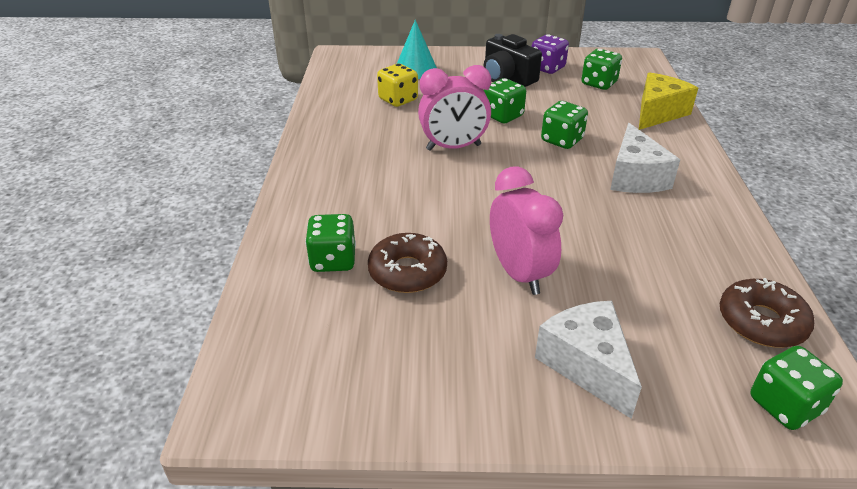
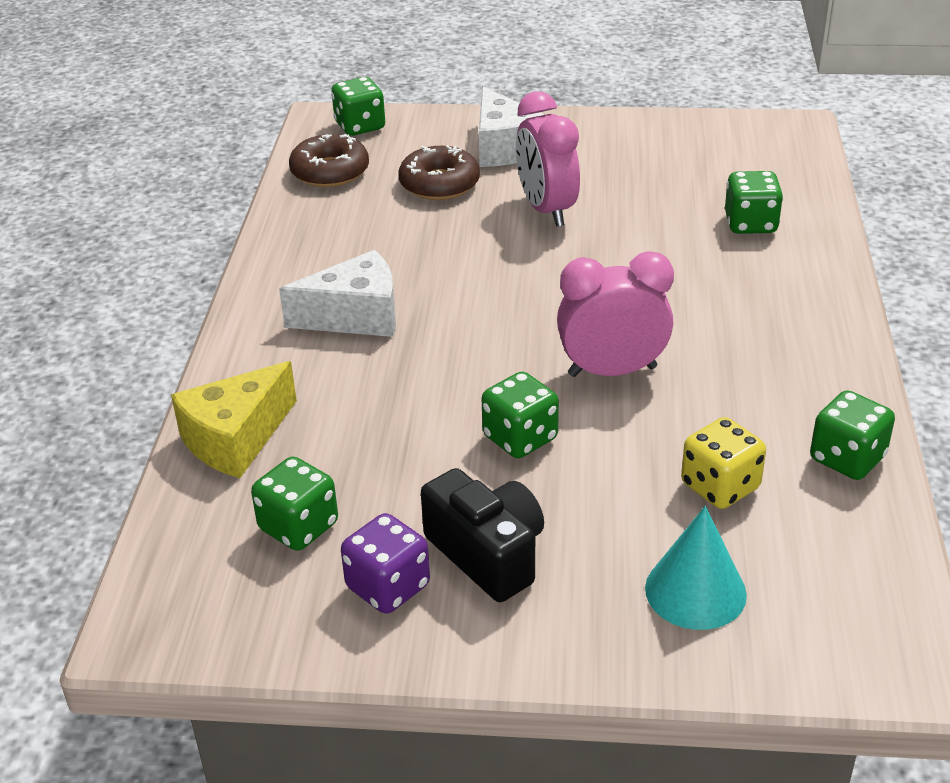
camera: 175 degrees left, 0 degrees up
brown donut [368,233,447,293] -> brown donut moved to [399,145,480,200]
green dice [541,101,588,149] -> green dice moved to [810,390,895,480]
white cheese [610,123,680,193] -> white cheese turned 75 degrees clockwise [279,250,396,337]

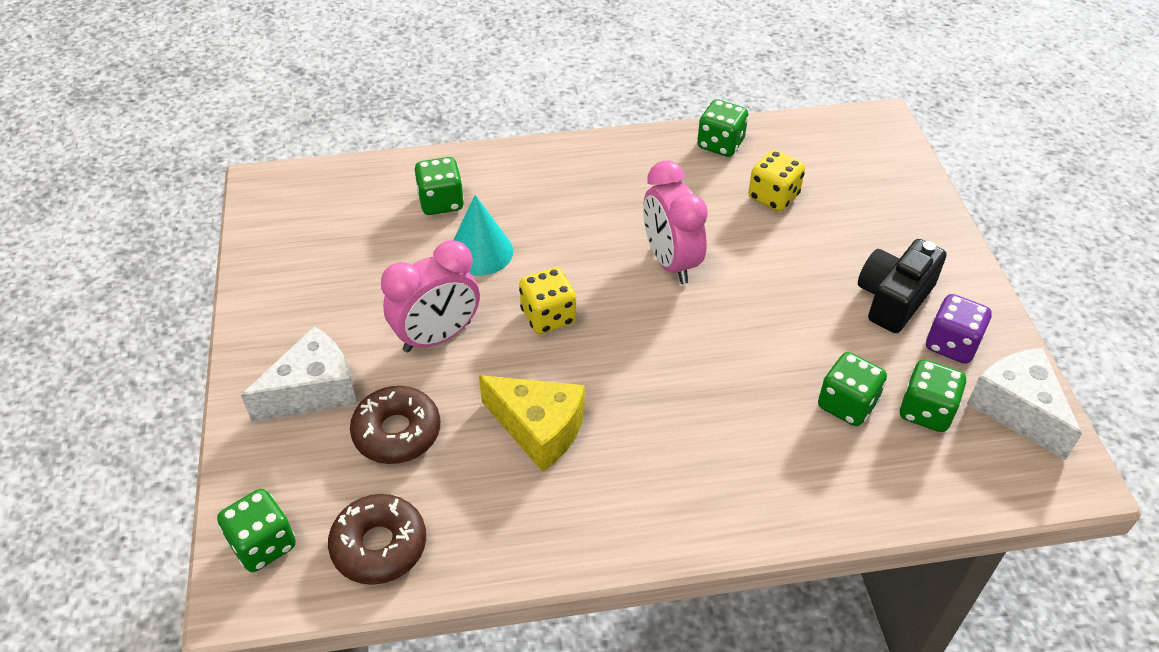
camera: 105 degrees left, 10 degrees up
yellow cheese [171,361,297,478] -> yellow cheese moved to [479,375,585,472]
white cheese [279,250,396,337] -> white cheese moved to [967,348,1082,460]
green dice [482,372,559,458] -> green dice moved to [818,352,887,426]
turquoise cone [645,506,747,630] -> turquoise cone moved to [453,195,513,276]
none -> yellow dice [519,267,576,334]

